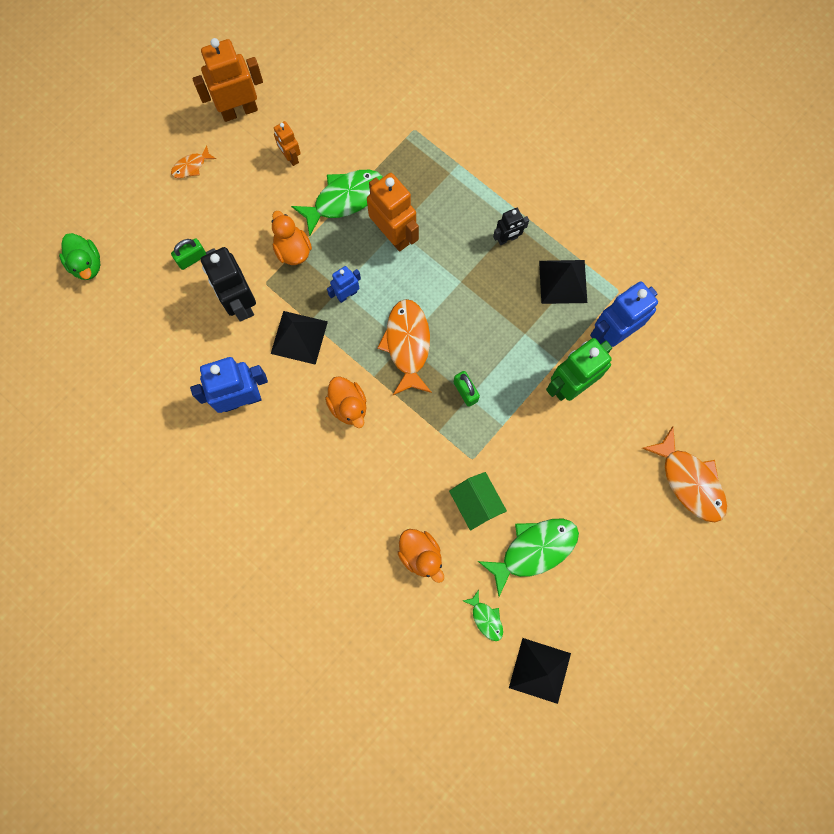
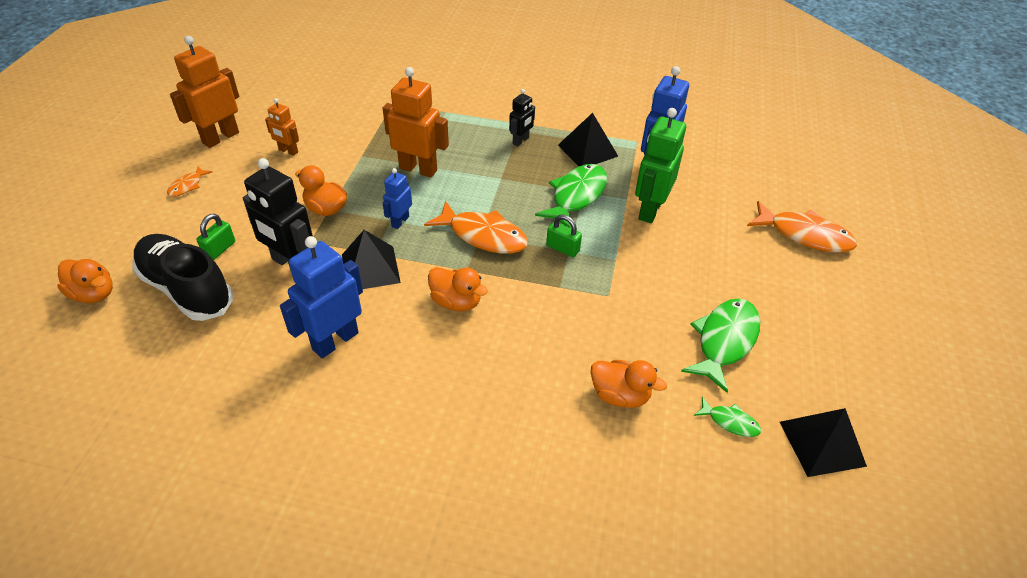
camera: 30 degrees left, 30 degrees down
green duck [59,233,100,280] -> orange duck [57,259,113,303]
green fish [291,170,383,236] -> green fish moved to [535,164,607,228]
orange fish [378,299,432,395] -> orange fish turned 150 degrees clockwise [424,201,528,254]
green house [449,472,507,530] -> none
none -> black shoe [132,234,233,321]

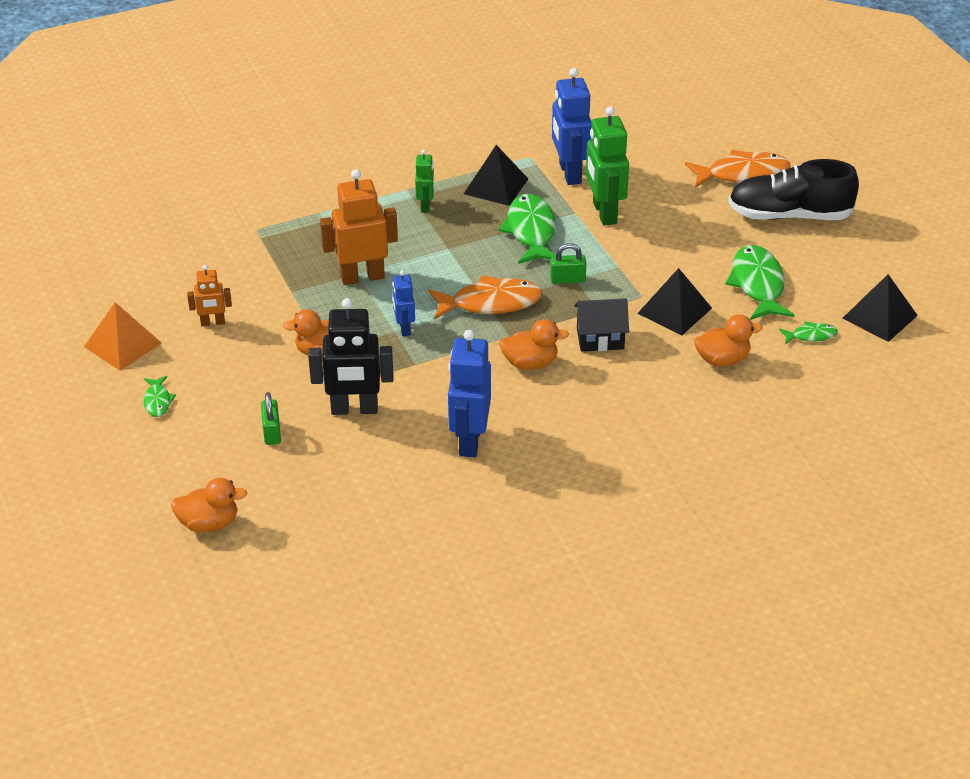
camera: 35 degrees left, 5 degrees down
black shoe [132,234,233,321] -> black shoe moved to [728,159,859,220]
orange fish [167,166,212,197] -> green fish [144,376,176,417]
orange robot [170,36,239,148] -> orange pyramid [84,302,162,371]
black pyramid [342,230,401,289] -> black pyramid moved to [637,268,712,335]
black robot [509,89,535,146] -> green robot [415,149,434,213]
none -> black house [574,298,629,352]

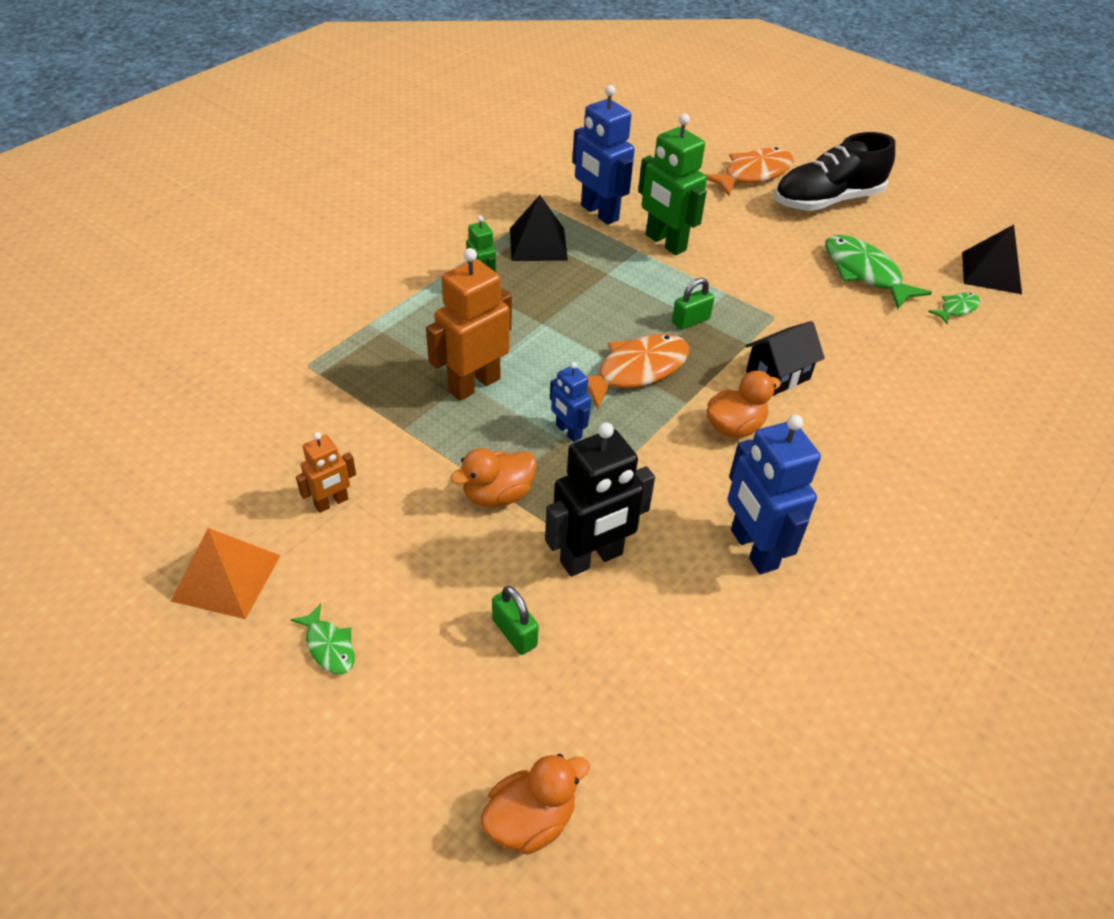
camera: 30 degrees left, 5 degrees up
green fish [499,194,556,264] -> none
black pyramid [637,268,712,335] -> none
orange duck [694,314,762,366] -> none

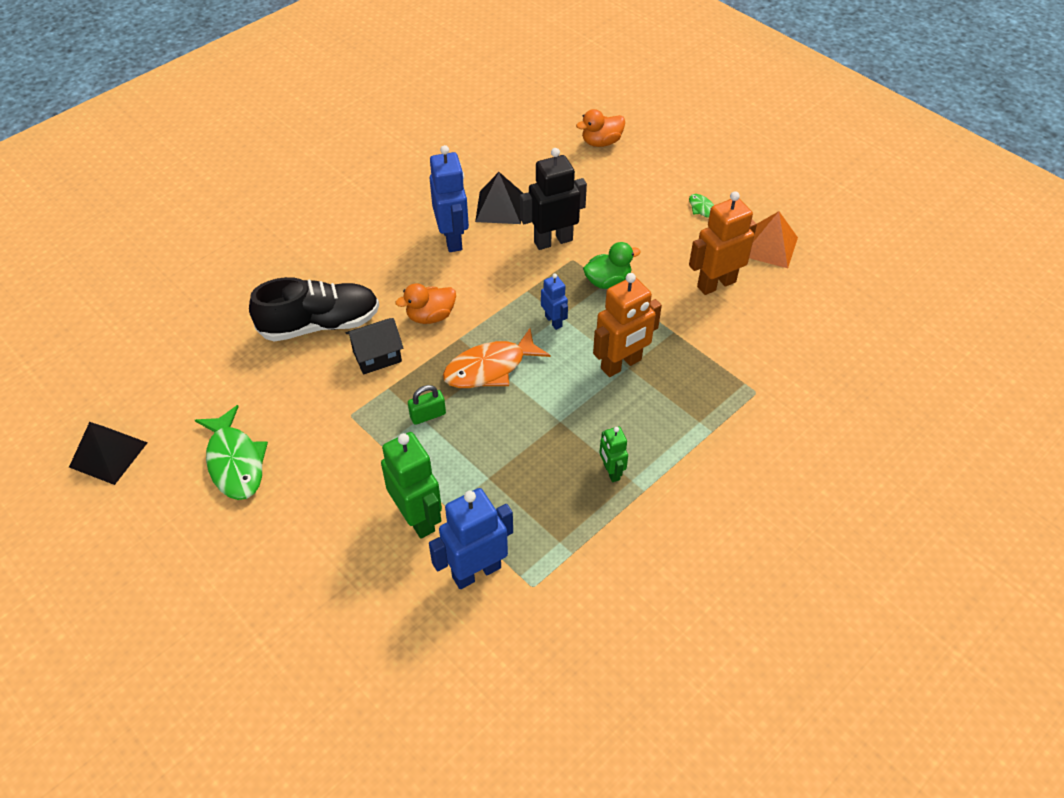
camera: 170 degrees left, 5 degrees up
orange robot [296,432,356,513] -> orange robot [689,191,757,295], size x1.84
orange duck [450,448,537,507] -> green duck [583,242,641,289]
green padlock [492,586,539,655] -> none
black pyramid [510,195,568,261] -> black pyramid moved to [475,172,524,224]
blue robot [572,85,635,225] -> blue robot turned 90 degrees counterclockwise [429,488,513,589]
orange fish [705,147,794,196] -> none
black shoe [774,132,895,211] -> black shoe moved to [249,277,379,341]
green fish [928,293,980,324] -> none

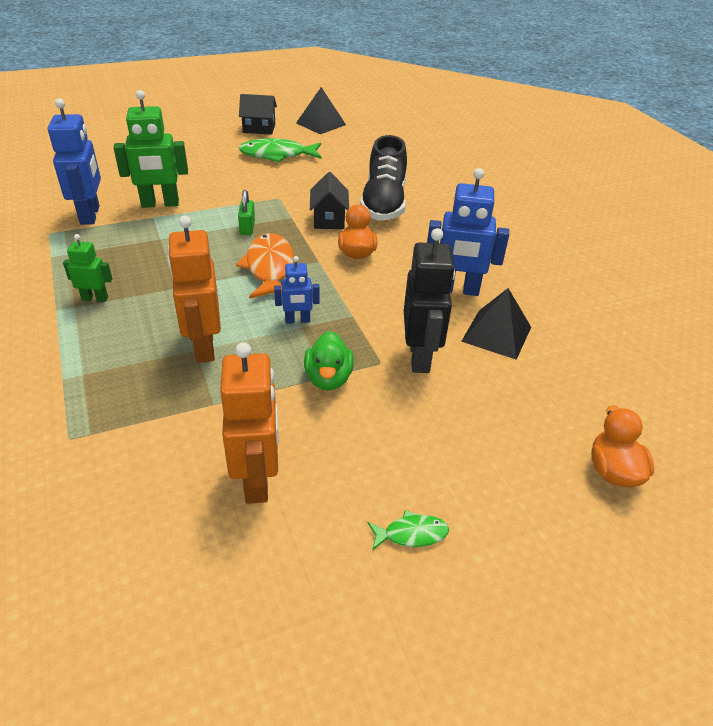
camera: 110 degrees right, 10 degrees down
orange pyramid [749,211,798,268] -> none
none -> black house [239,94,277,135]

